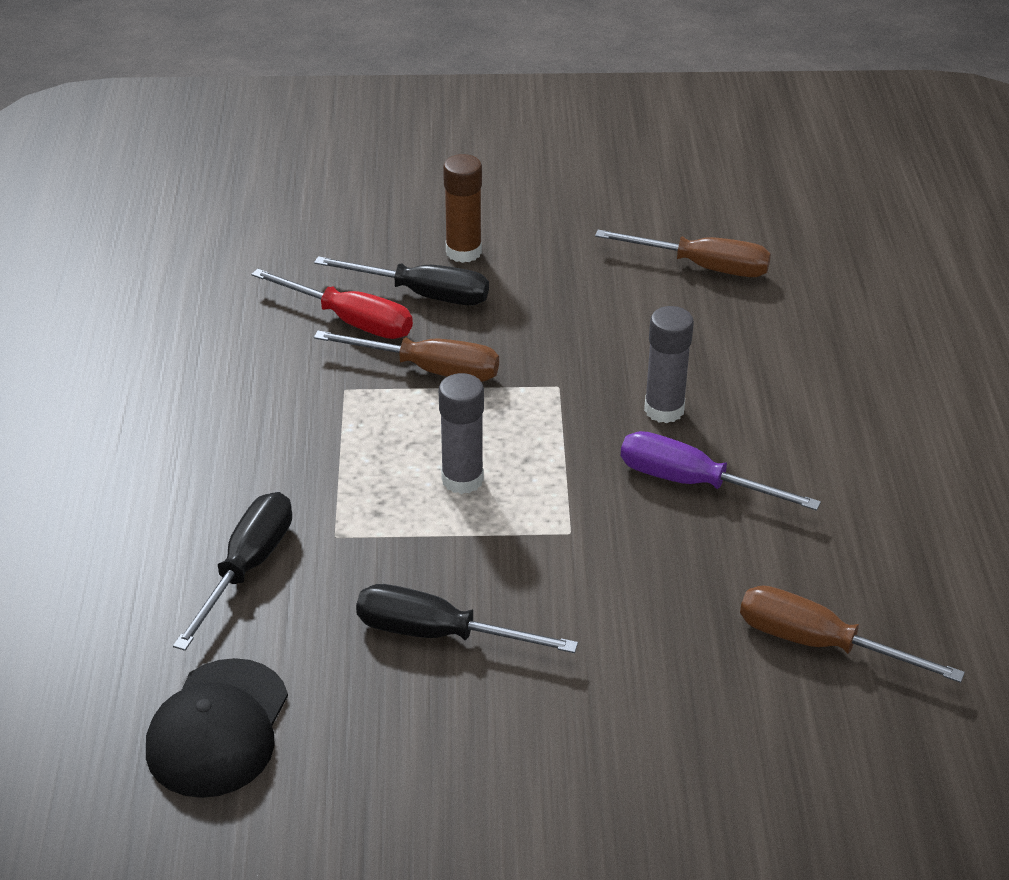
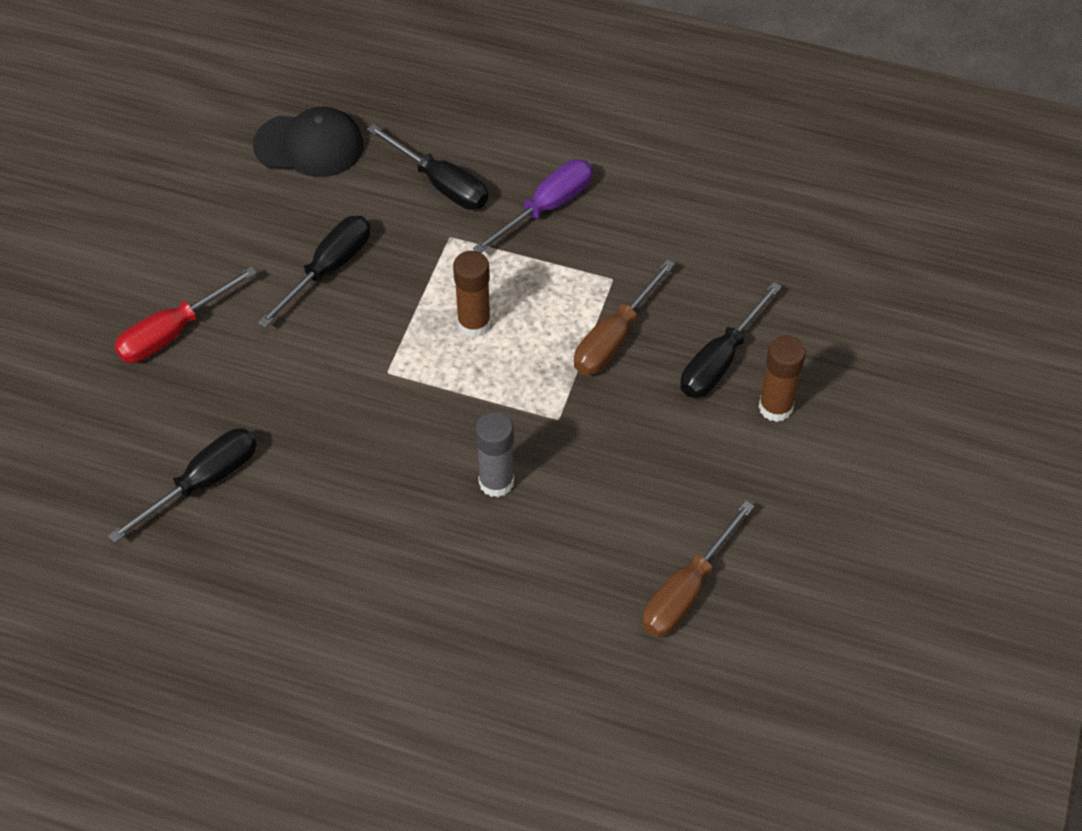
camera: 110 degrees right, 15 degrees up
black cap [146,658,288,798] -> black cap turned 150 degrees clockwise [253,106,364,177]
red screwdriver [251,269,413,339] -> red screwdriver moved to [114,266,257,363]
grey glue stick [439,373,484,494] -> brown glue stick [453,251,491,337]
purple screwdriver [621,431,821,511] -> purple screwdriver moved to [473,159,593,253]
brown screwdriver [740,585,965,683] -> black screwdriver [108,428,257,543]

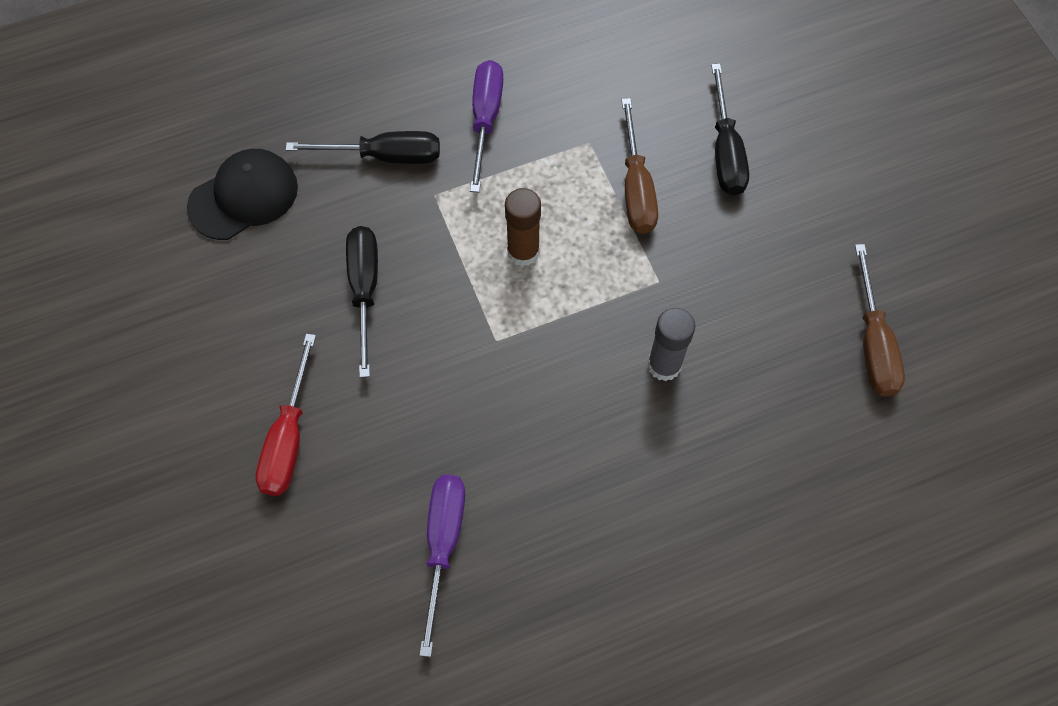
camera: 40 degrees left, 10 degrees up
black screwdriver [108,428,257,543] -> purple screwdriver [419,475,465,657]
brown glue stick [759,335,806,422] -> none

